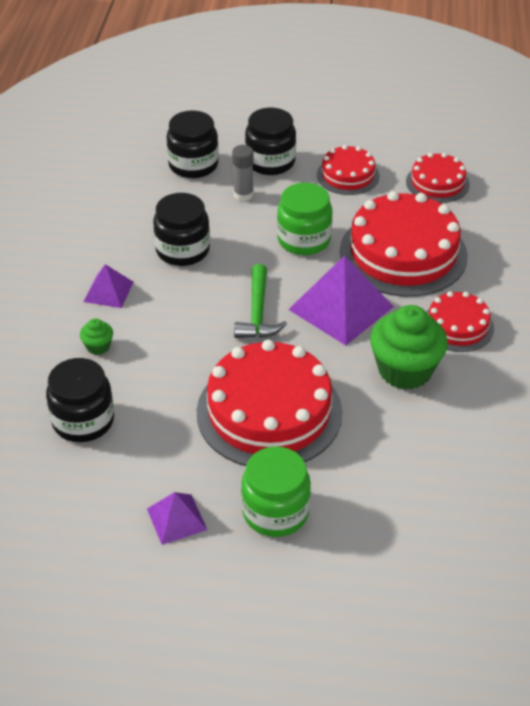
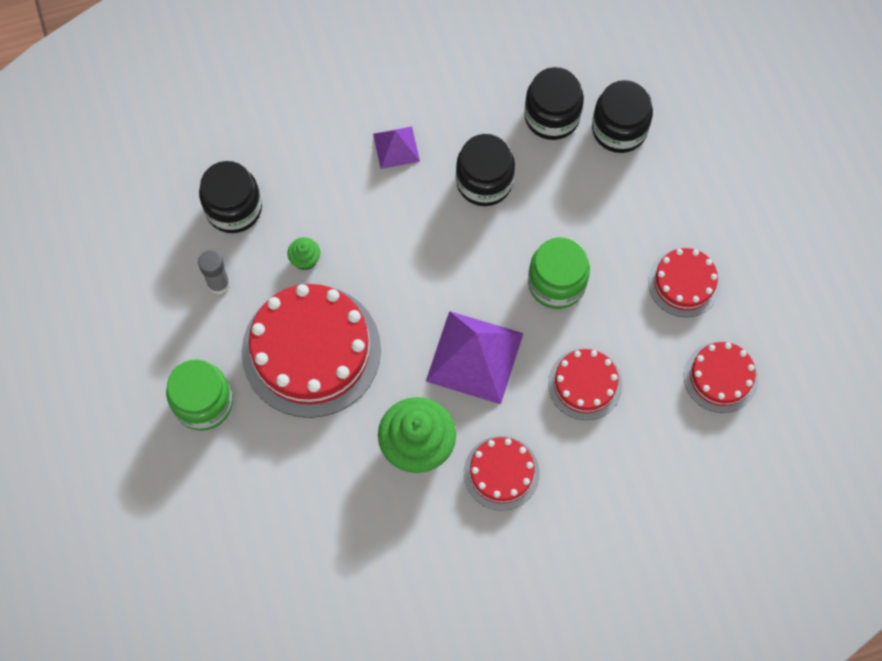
camera: 65 degrees right, 25 degrees up
green cupcake [80,318,113,355] -> green cupcake moved to [287,237,320,270]
purple pyramid [147,492,207,545] -> none
grey glue stick [232,145,253,201] -> grey glue stick moved to [198,250,230,295]
green hammer [234,264,287,338] -> none
black jar [245,108,296,175] -> black jar moved to [524,67,584,140]
red cake [340,191,468,297] -> red cake [548,349,623,420], size x0.53

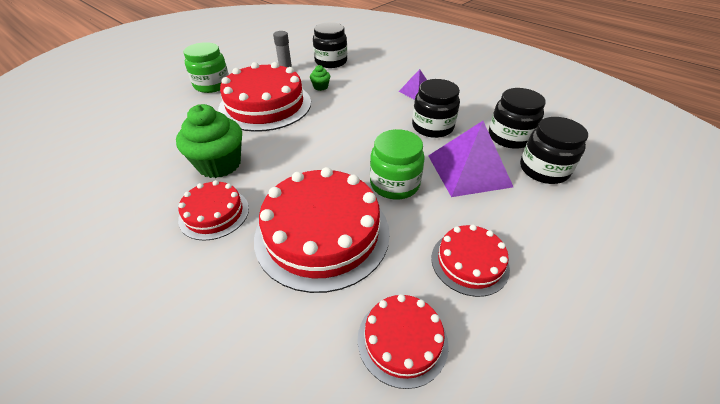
camera: 60 degrees right, 25 degrees down
purple pyramid [426,311,523,404] -> purple pyramid moved to [428,121,513,197]
red cake [548,349,623,420] -> red cake [254,167,390,293], size x1.88

